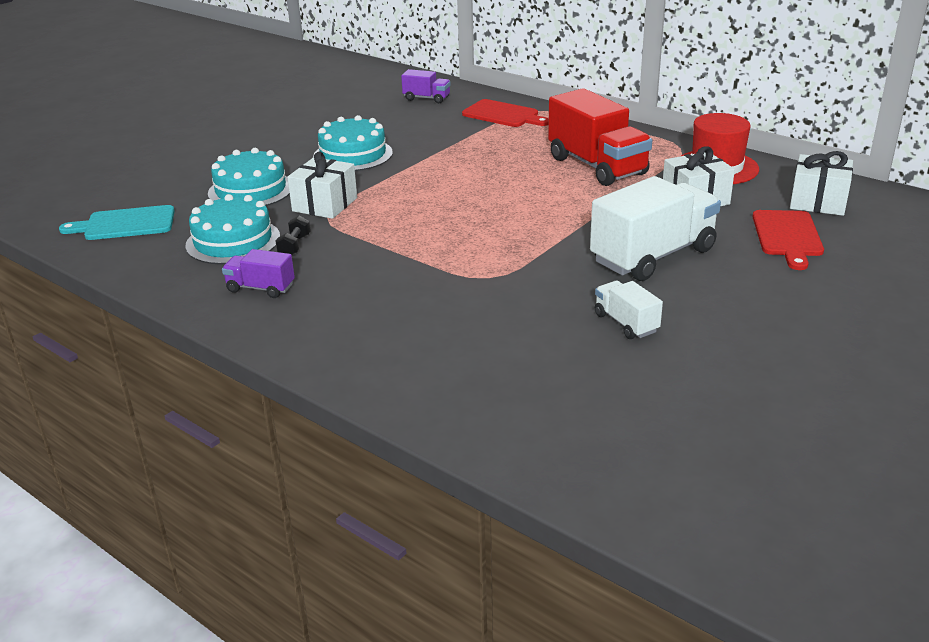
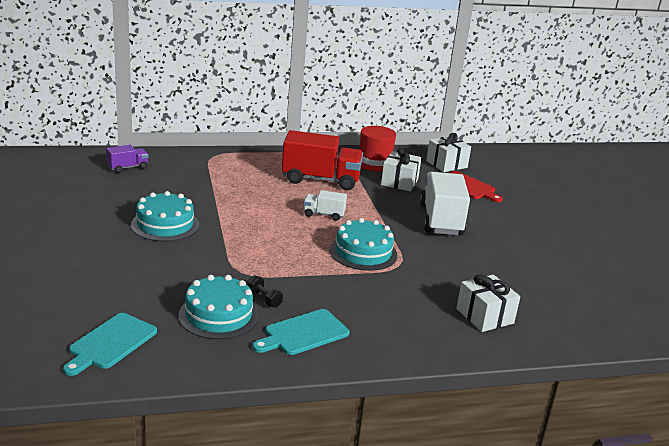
camera: 55 degrees left, 5 degrees down
turquoise cake [208,148,290,206] -> turquoise cake moved to [330,218,397,271]
purple truck [222,249,295,298] -> turquoise cutting board [252,309,349,355]
white gift [287,151,357,219] -> white gift moved to [456,274,520,332]
red cutting board [462,99,549,127] -> none
white truck [595,281,663,339] -> white truck moved to [303,190,347,221]

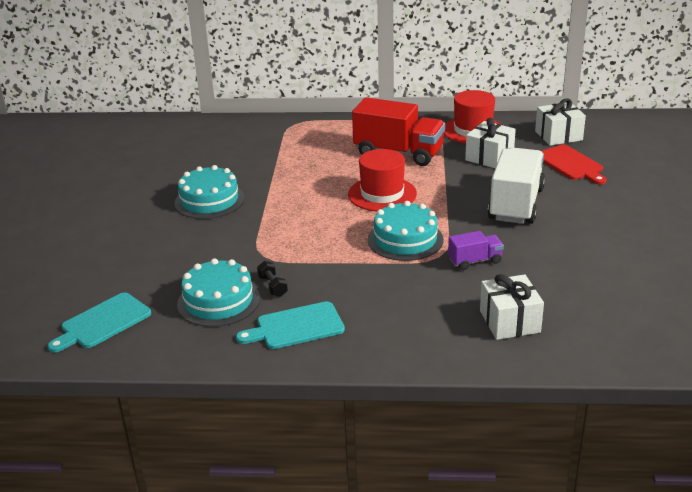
camera: 20 degrees right, 5 degrees up
purple truck [106,145,149,173] -> purple truck moved to [448,231,504,270]
white truck [303,190,347,221] -> red hat [348,149,417,211]

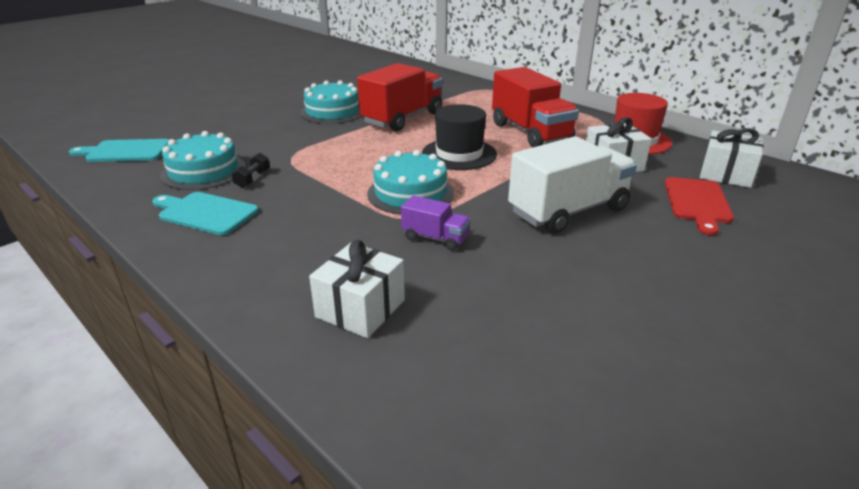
camera: 40 degrees right, 0 degrees up
red hat [348,149,417,211] -> black hat [422,104,497,170]
none -> red truck [357,63,443,131]

